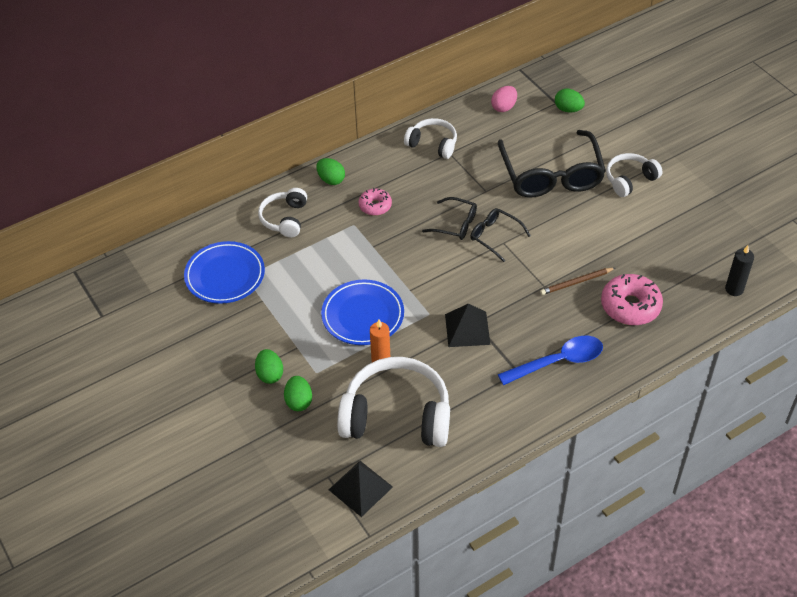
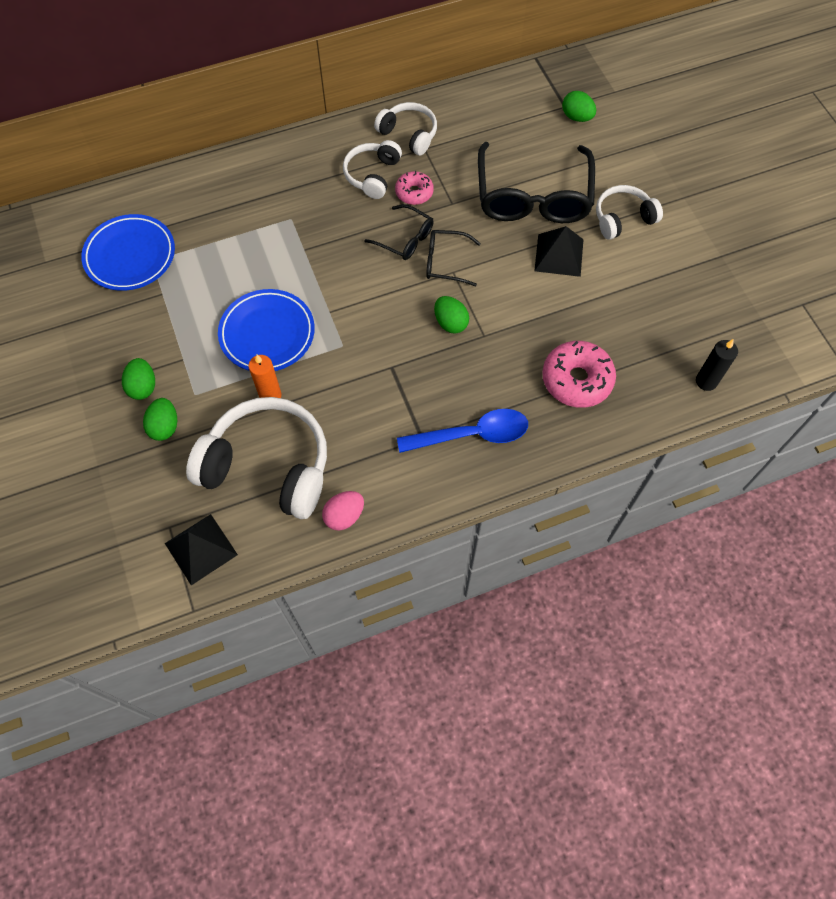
camera: 10 degrees right, 15 degrees up
white headphones [258,188,307,237] -> white headphones moved to [343,140,402,199]
green egg [316,158,345,185] -> green egg moved to [434,296,469,333]
pink donut [359,188,392,216] -> pink donut moved to [395,171,434,205]
black pyramid [445,303,490,347] -> black pyramid moved to [534,226,584,277]
black glasses [470,208,531,262] -> black glasses turned 45 degrees counterclockwise [426,230,481,286]
pink egg [491,86,517,112] -> pink egg moved to [322,491,364,531]
brown pencil [540,268,615,295] -> none

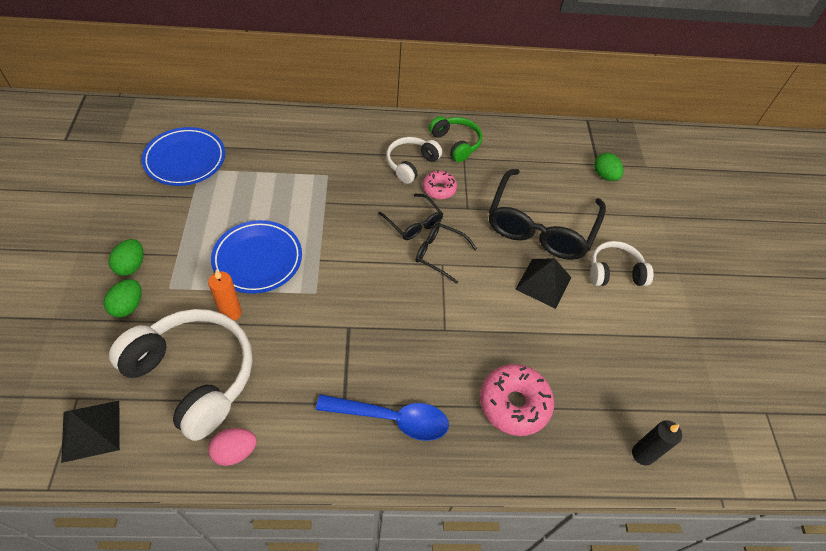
camera: 15 degrees right, 10 degrees down
white headphones [374,102,437,156] -> green headphones [429,116,482,162]
green egg [434,296,469,333] -> none

